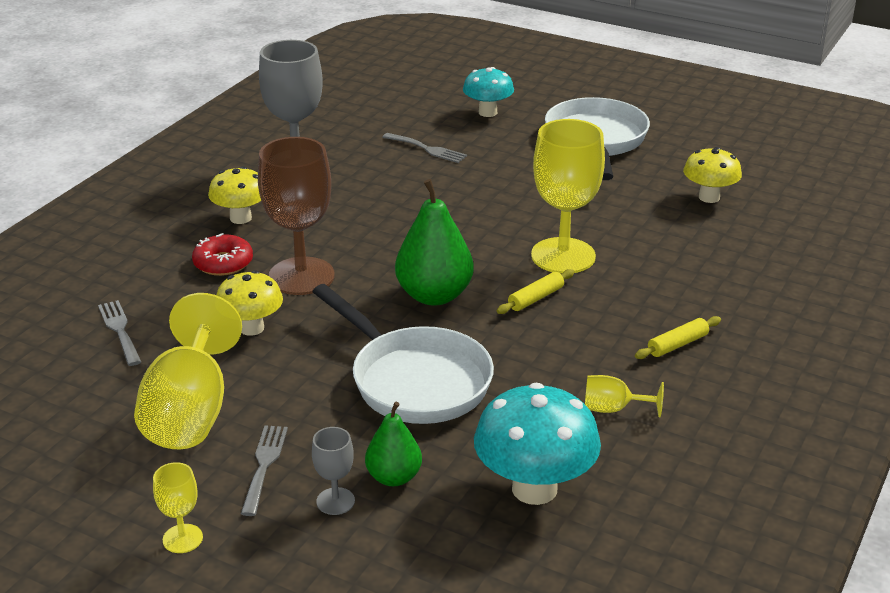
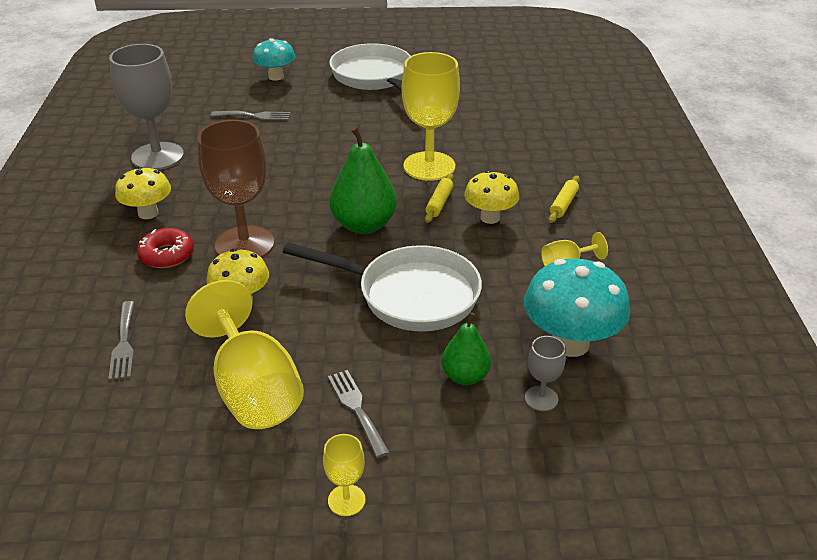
camera: 30 degrees left, 5 degrees up
grey fork [98,300,141,366] -> grey fork turned 135 degrees counterclockwise [108,301,134,380]
grey goblet [312,427,355,515] -> grey goblet moved to [525,336,566,411]
yellow mushroom [683,147,742,203] -> yellow mushroom moved to [464,171,519,224]

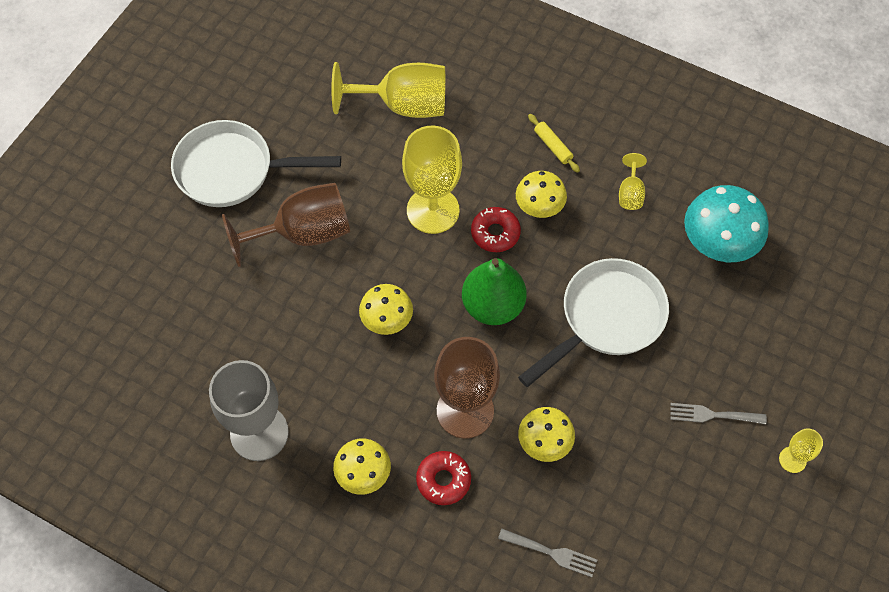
camera: 60 degrees left, 25 degrees up
yellow goblet [185,280,304,429] -> yellow goblet moved to [332,62,445,118]
grey fork [211,111,290,120] -> none
turquoise mushroom [253,38,296,81] -> none
yellow rolling pin [425,173,454,223] -> red donut [471,207,521,252]
green pear [441,312,491,385] -> none
grey goblet [525,336,566,411] -> none
none -> brown goblet [222,183,350,267]
none -> yellow mushroom [359,284,413,335]

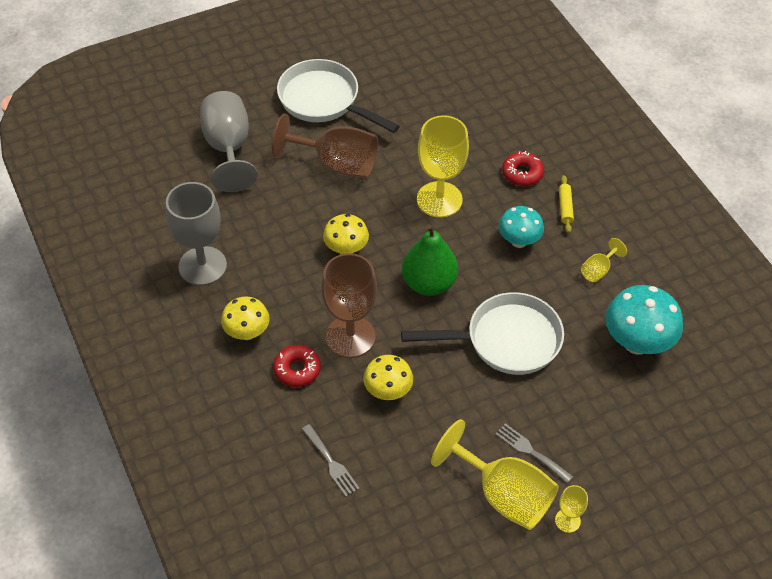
camera: 35 degrees right, 10 degrees down
yellow goblet [332,62,445,118] -> yellow goblet moved to [431,419,559,530]
red donut [471,207,521,252] -> red donut moved to [502,151,544,186]
yellow mushroom [516,171,567,218] -> turquoise mushroom [499,206,544,248]
none -> grey goblet [200,91,258,192]

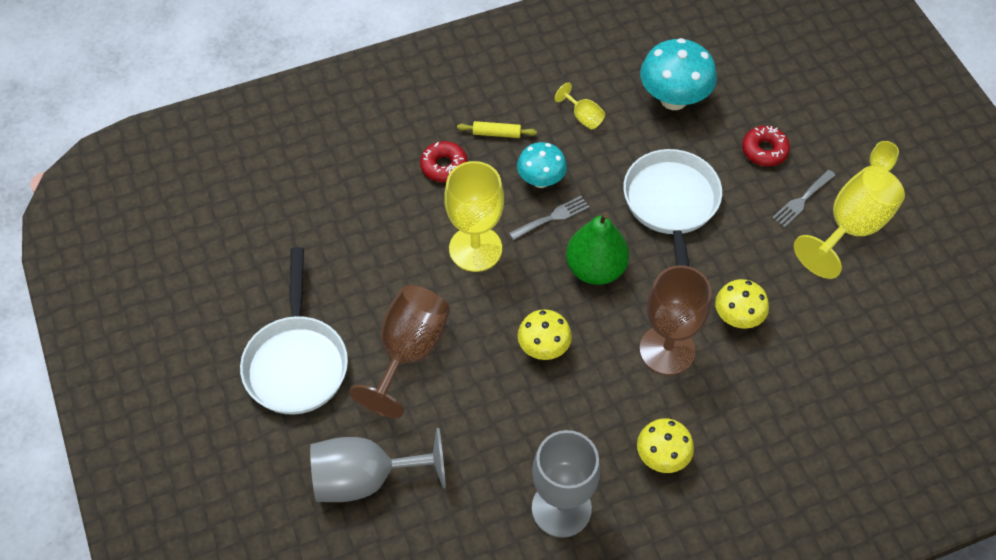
camera: 85 degrees left, 5 degrees up
red donut [273,345,321,387] -> red donut moved to [742,126,790,166]
white pan [277,59,400,133] -> white pan turned 45 degrees counterclockwise [240,247,348,415]
grey fork [302,424,360,497] -> grey fork moved to [509,196,589,240]

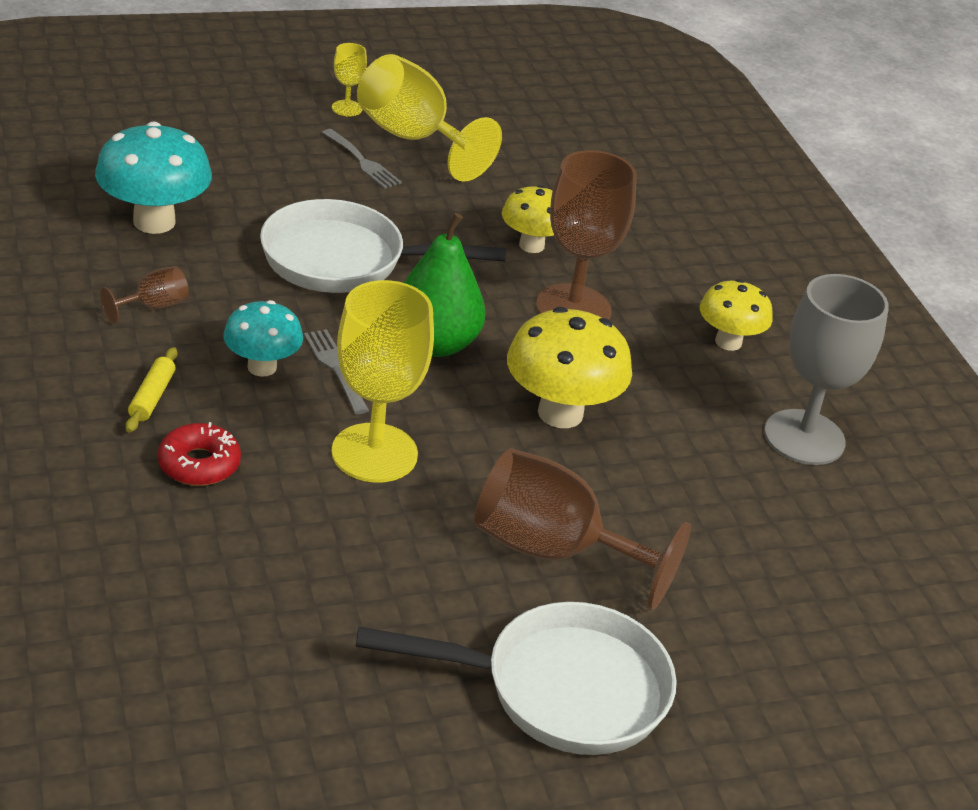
camera: 90 degrees left, 20 degrees down
grey goblet [310,428,446,502] -> none
yellow mushroom [518,309,572,360] -> yellow mushroom [507,307,632,428], size x1.58
yellow goblet [555,83,605,130] -> brown goblet [100,266,189,323]
red donut [742,126,790,166] -> none

